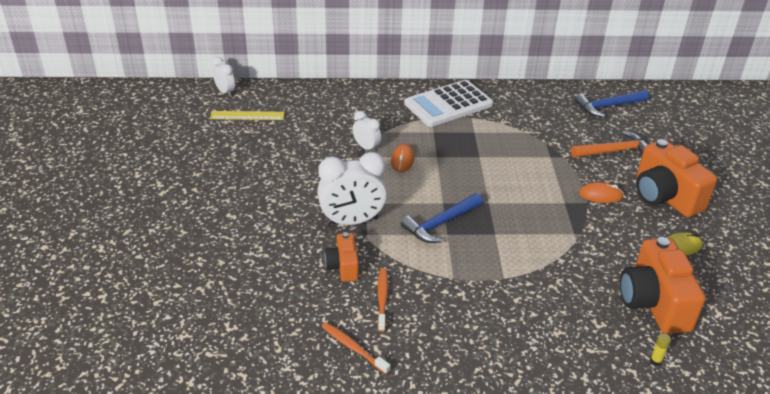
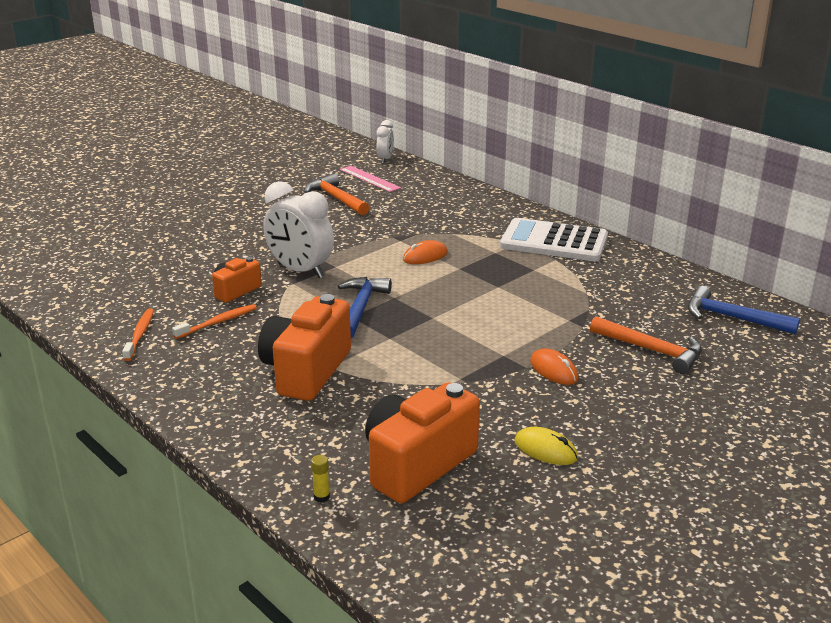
camera: 50 degrees right, 10 degrees down
yellow ruler [210,111,285,120] -> pink ruler [340,166,401,192]
white clock [352,111,381,153] -> none
blue hammer [401,193,483,243] -> blue hammer turned 90 degrees clockwise [338,277,392,338]
orange camera [636,139,717,217] -> orange camera moved to [258,294,351,401]
none -> orange hammer [304,174,369,215]

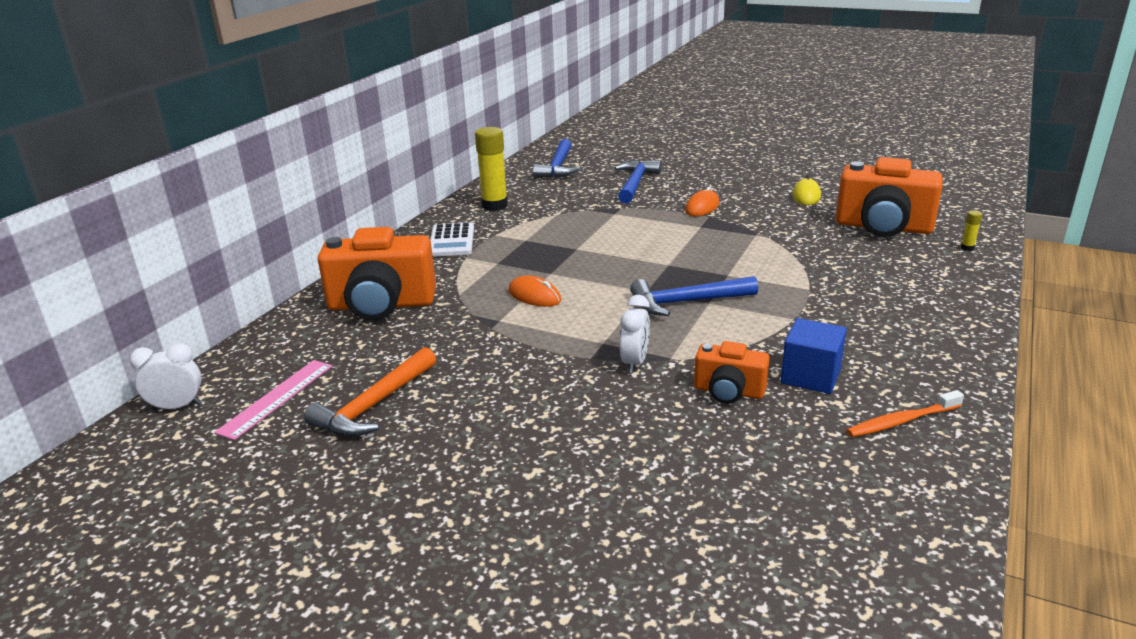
camera: 110 degrees left, 0 degrees up
orange toothbrush [172,304,257,339] -> blue cube [781,318,847,394]
orange camera [258,294,351,401] -> orange camera moved to [318,227,436,320]
white clock [263,181,334,278] -> white clock [620,295,650,373], size x0.53
white calculator [500,218,608,262] -> white calculator [430,222,474,257], size x0.60
orange hammer [590,316,702,374] -> blue hammer [614,160,661,204]
none -> yellow glue stick [475,127,508,211]

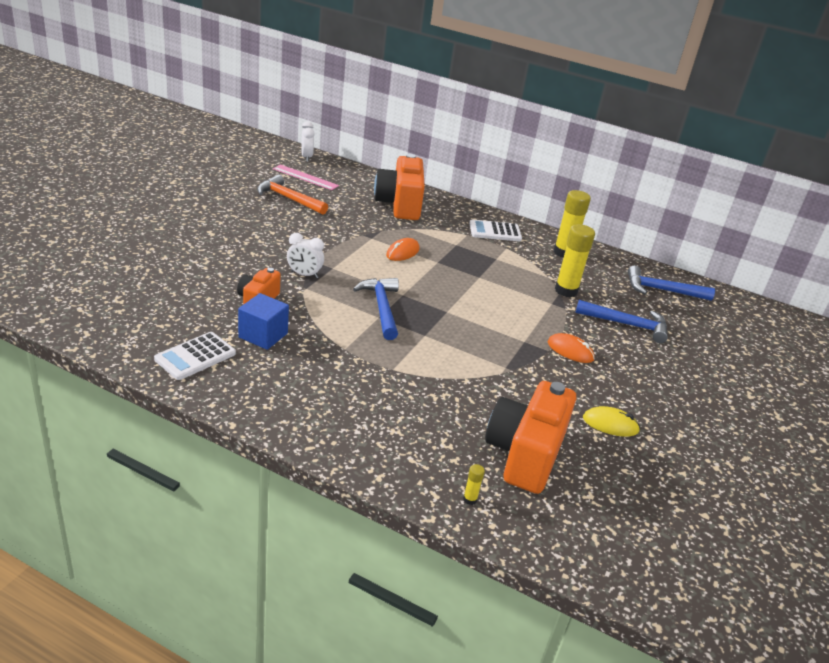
camera: 85 degrees right, 5 degrees up
orange toothbrush [846,390,964,437] -> white calculator [154,332,236,380]
none -> yellow glue stick [555,224,595,297]

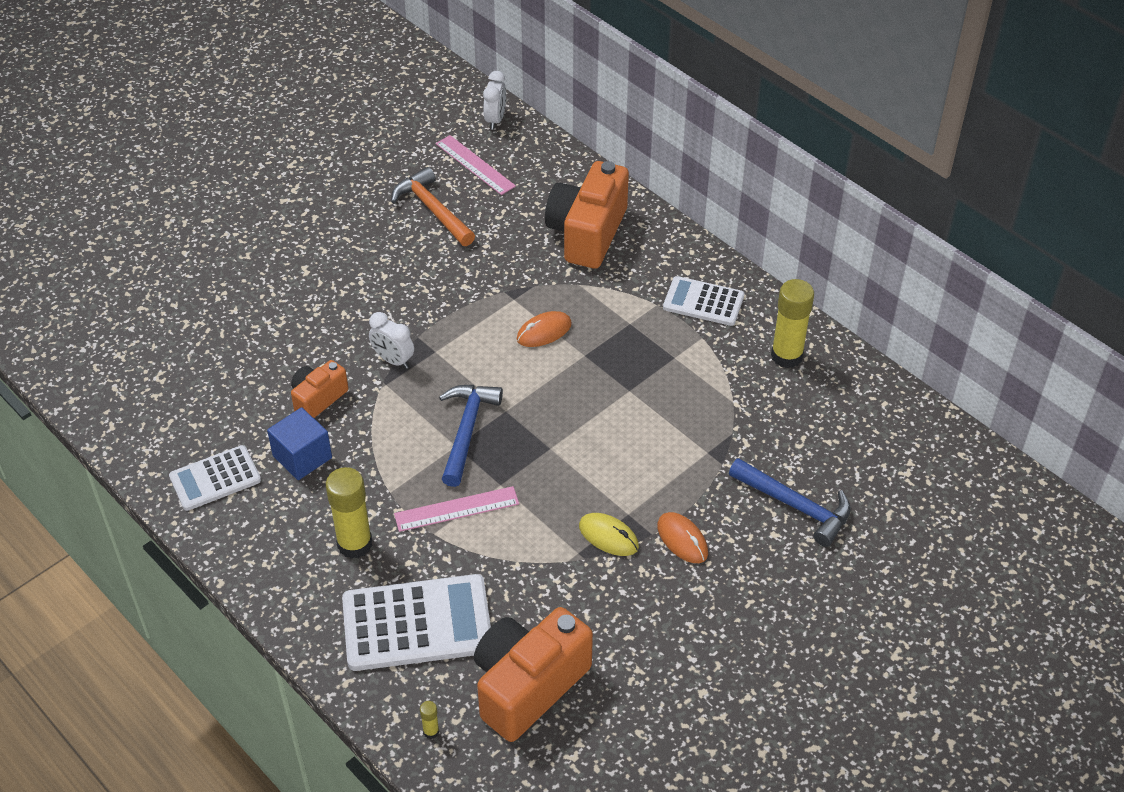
camera: 25 degrees right, 15 degrees up
yellow glue stick [555,224,595,297] -> yellow glue stick moved to [326,467,372,559]
yellow mouse [583,406,640,437] -> yellow mouse moved to [579,513,639,556]
blue hammer [628,266,715,301] -> none
none -> white calculator [342,574,491,671]
none -> pink ruler [394,486,519,532]

